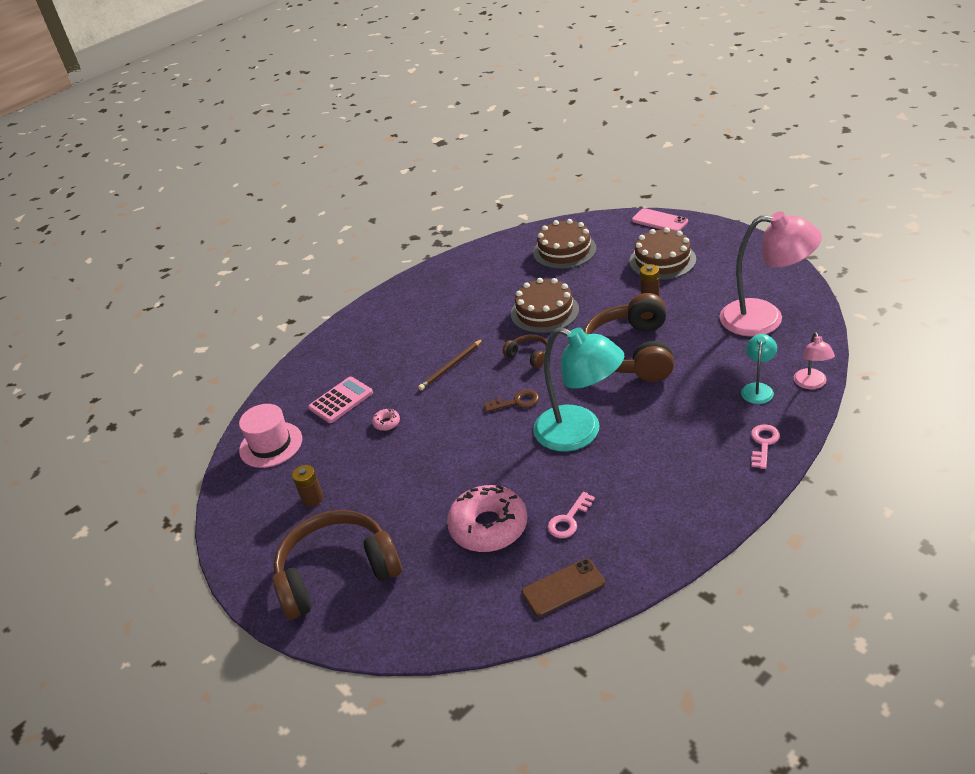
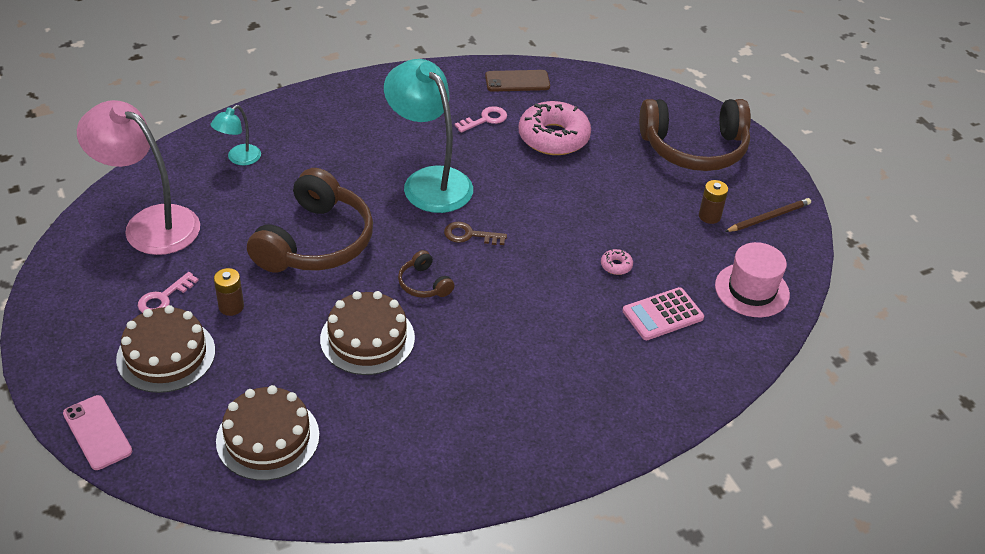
camera: 170 degrees left, 5 degrees up
brown pencil [418,339,483,390] -> brown pencil moved to [725,198,811,232]
pink key [751,424,780,469] -> pink key moved to [138,272,199,313]
pink lamp [793,332,835,389] -> none

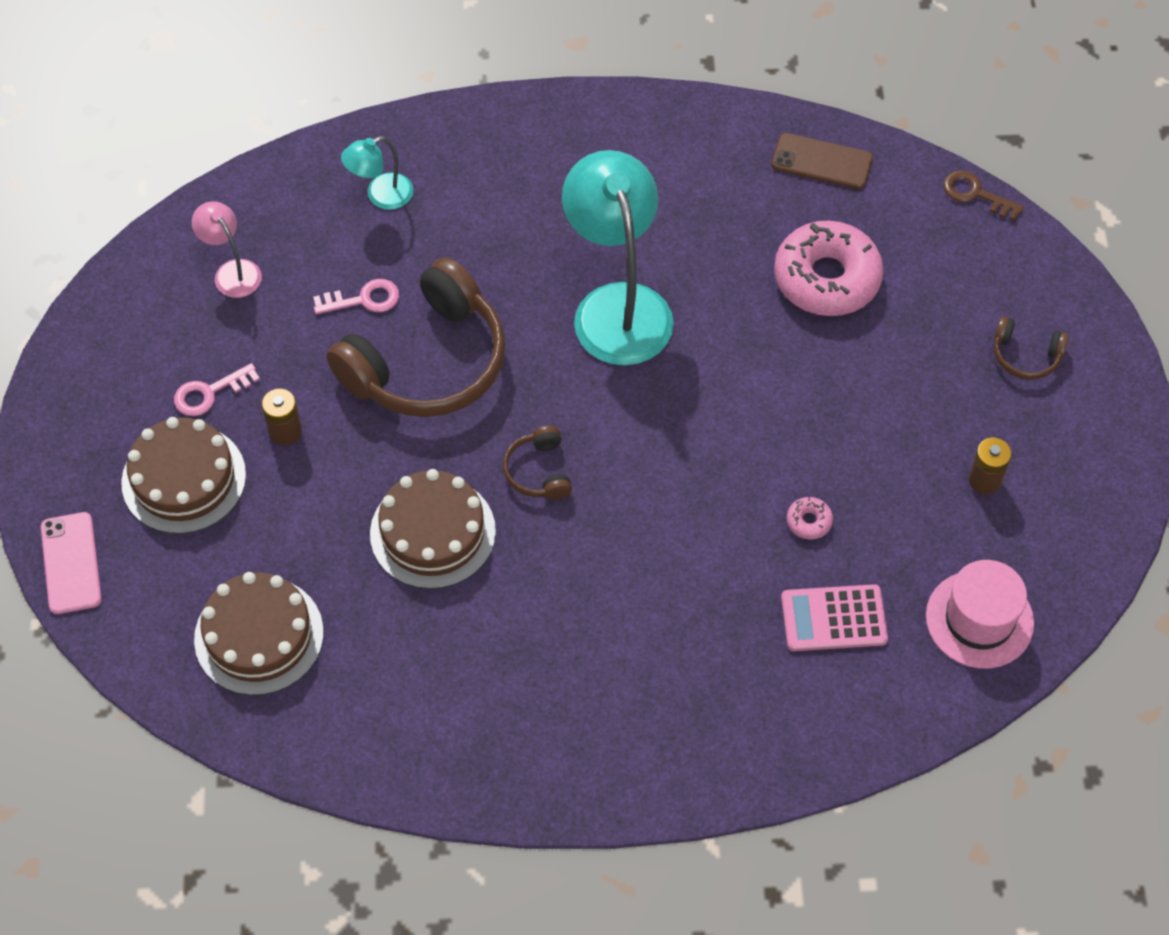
camera: 25 degrees right, 15 degrees up
pink lamp [77,100,200,255] -> pink lamp [192,202,262,298], size x0.48
brown key [444,222,507,245] -> brown key moved to [943,170,1024,221]
pink key [455,106,507,133] -> pink key moved to [313,279,399,314]
brown headphones [639,99,751,171] -> brown headphones [994,316,1069,380], size x0.44
brown pencil [725,198,811,232] -> none

